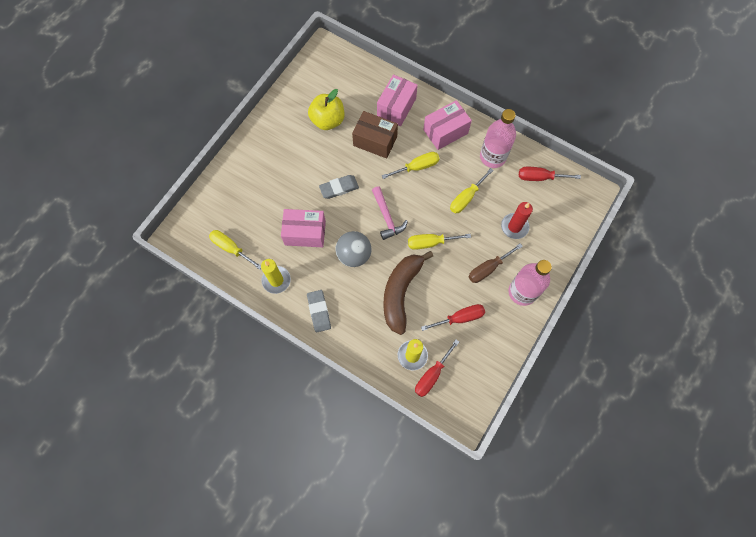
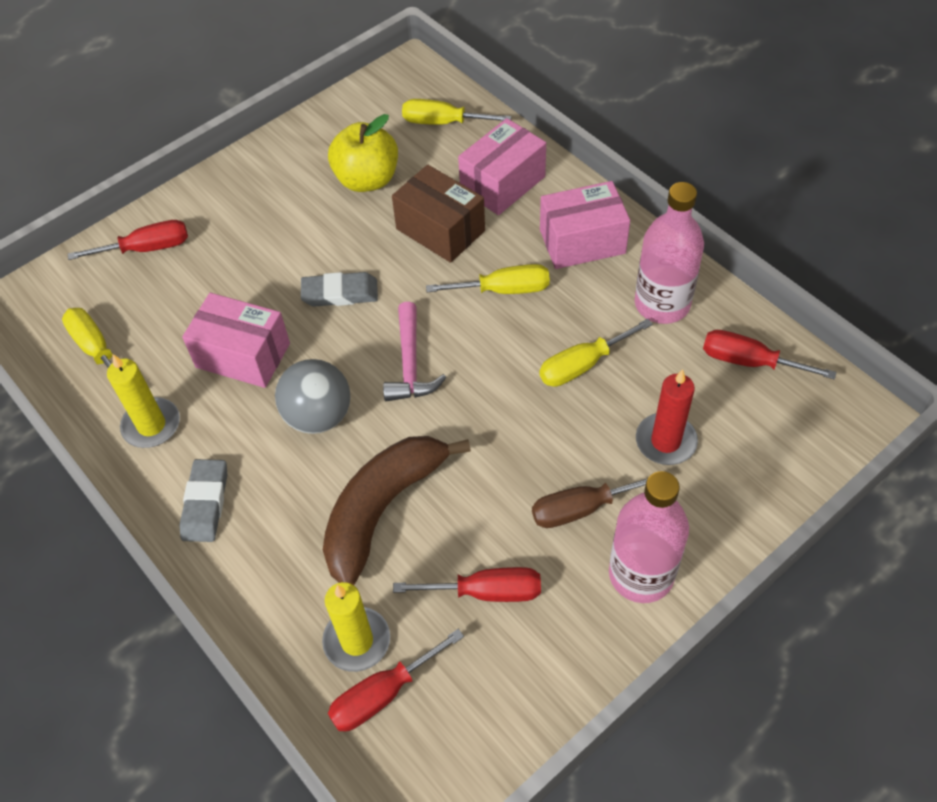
camera: 20 degrees right, 15 degrees down
yellow screwdriver [408,234,471,250] -> yellow screwdriver moved to [402,99,512,125]
none -> red screwdriver [68,220,188,260]

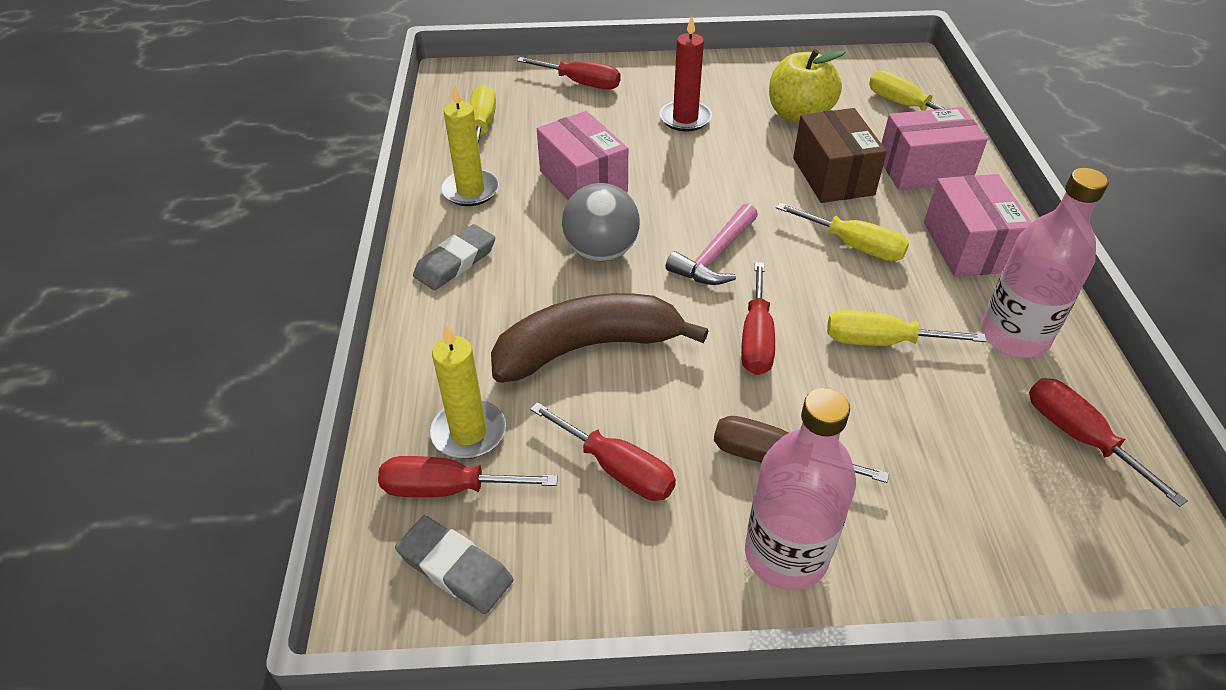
camera: 35 degrees right, 10 degrees down
grey eraser [301,272,378,307] -> grey eraser moved to [395,516,513,614]
pink box [540,181,630,269] -> pink box turned 60 degrees clockwise [924,174,1032,277]
red candle [636,369,698,465] -> red candle moved to [660,16,712,131]
none -> red screwdriver [741,262,775,375]

